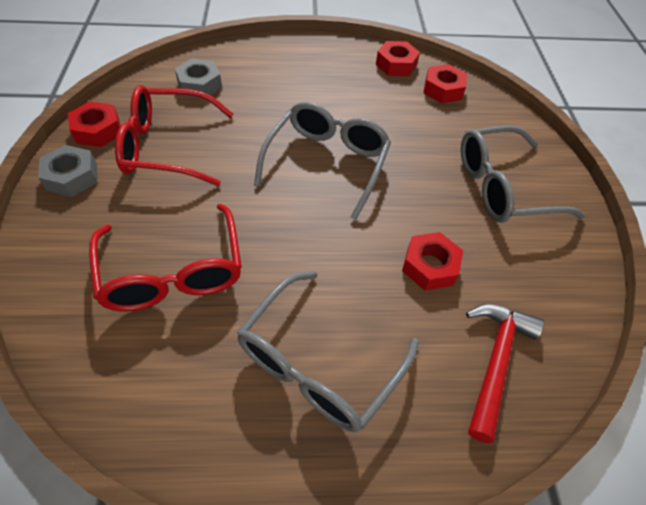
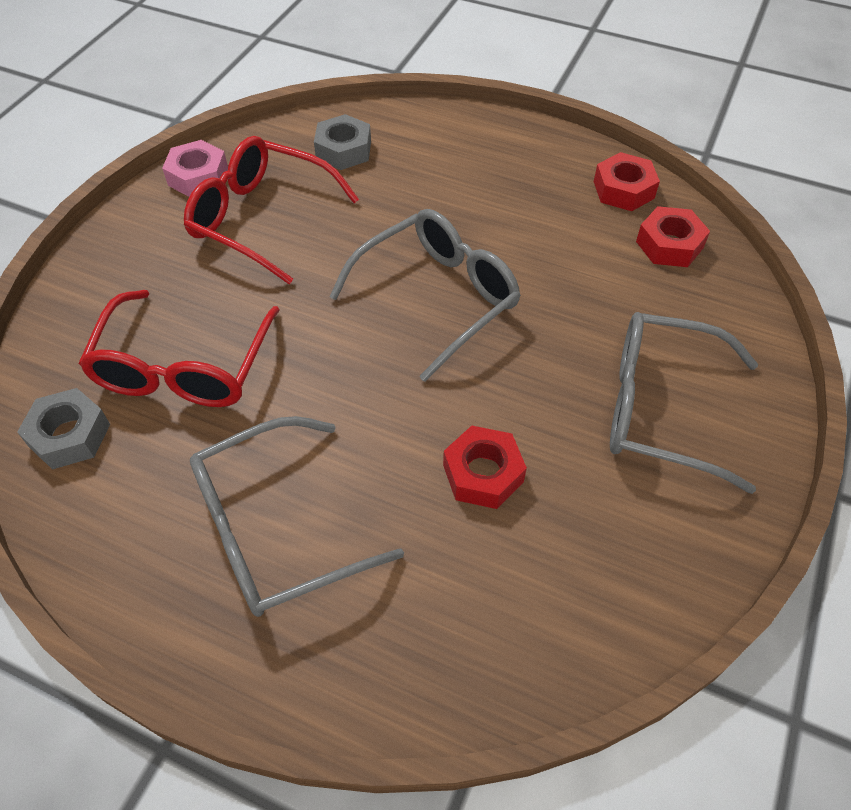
camera: 30 degrees right, 0 degrees up
grey nut [38,145,97,197] -> grey nut moved to [17,388,110,469]
red nut [68,101,121,147] -> pink nut [162,140,228,197]
red hammer [466,304,544,443] -> none

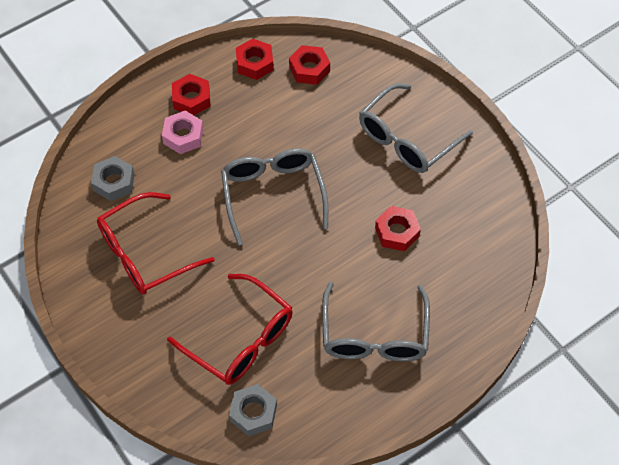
camera: 60 degrees left, 5 degrees up
pink nut [162,140,228,197] -> pink nut moved to [162,111,203,154]
none -> red nut [172,74,210,115]

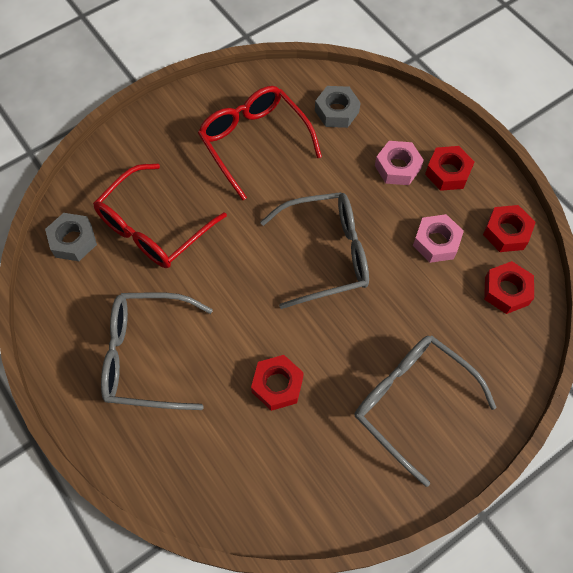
camera: 90 degrees right, 5 degrees up
none -> pink nut [413,214,464,263]

